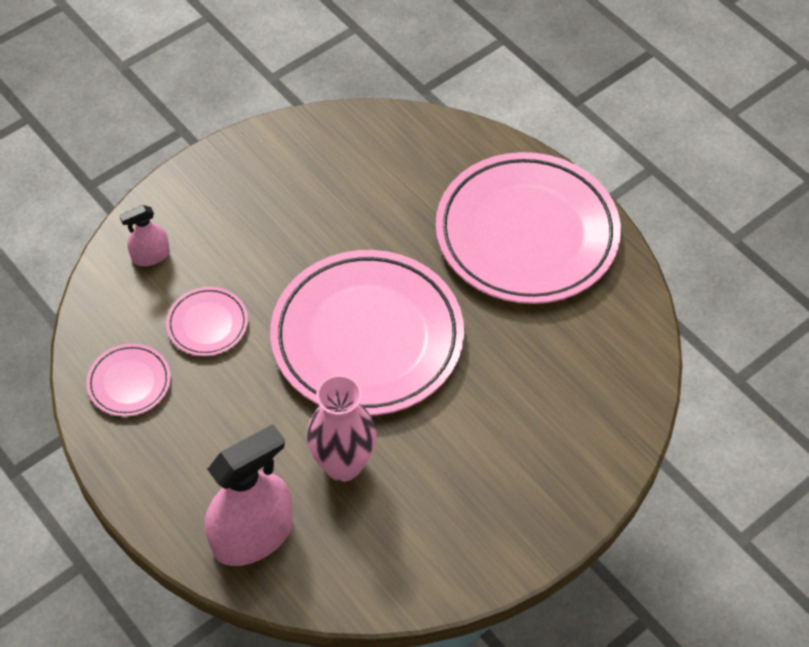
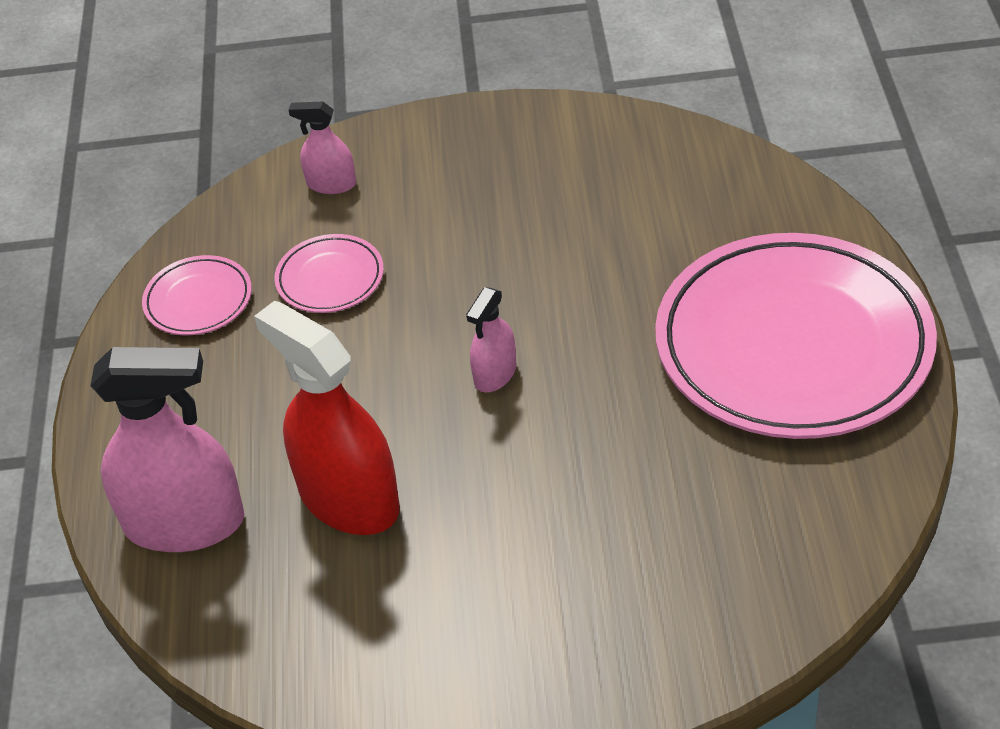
camera: 40 degrees right, 10 degrees down
pink plate [270,250,464,416] -> pink spray bottle [466,287,516,392]
pink vase [307,375,377,482] -> red spray bottle [254,301,399,535]

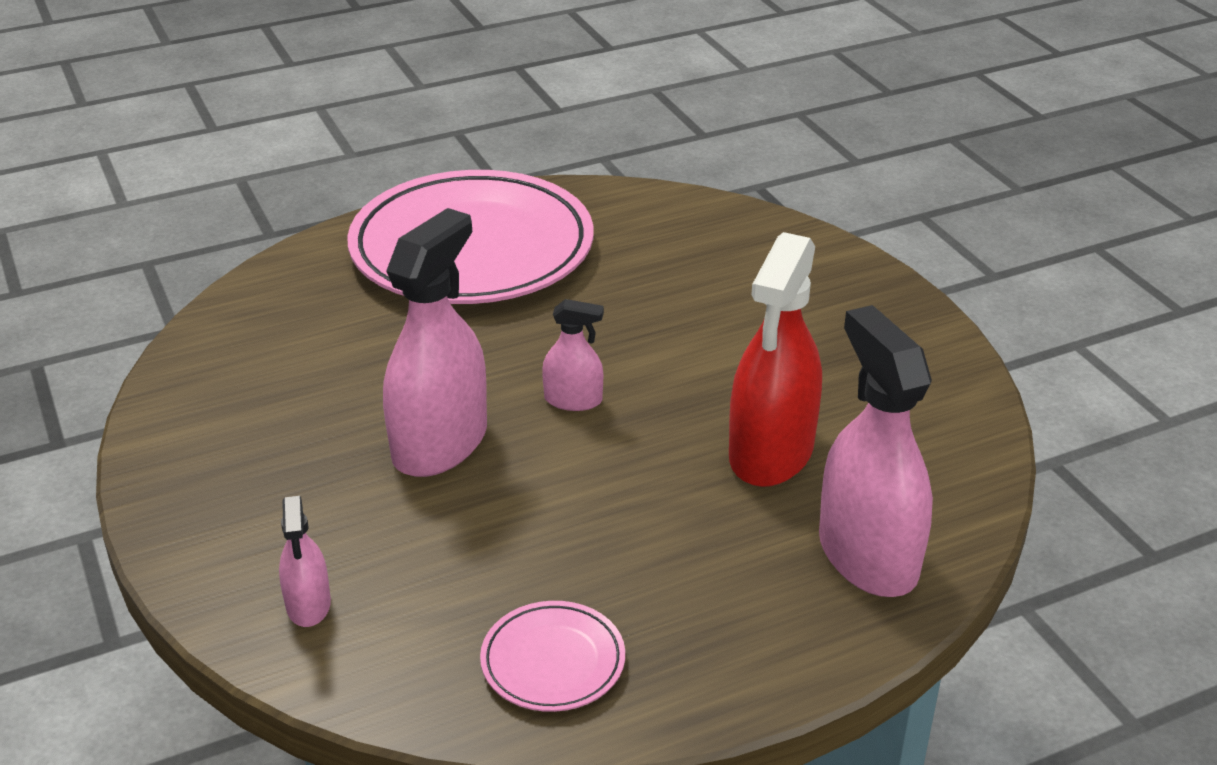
camera: 115 degrees left, 10 degrees down
pink plate [274,234,384,313] -> none
none -> pink spray bottle [383,208,487,477]

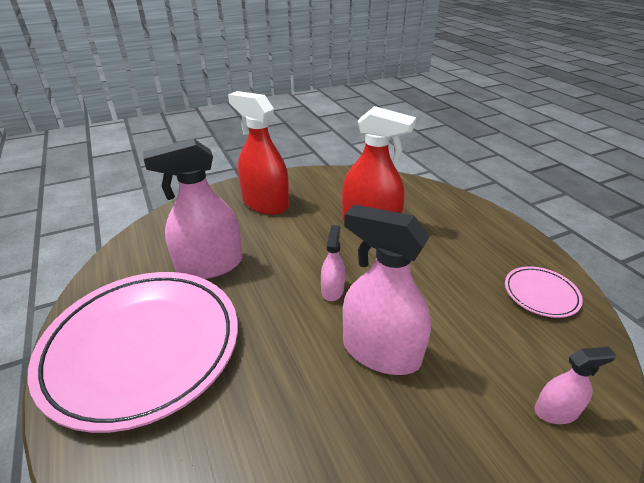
camera: 90 degrees left, 0 degrees up
pink spray bottle [819,305,933,597] -> pink spray bottle moved to [143,138,242,279]
none -> red spray bottle [228,91,289,215]

